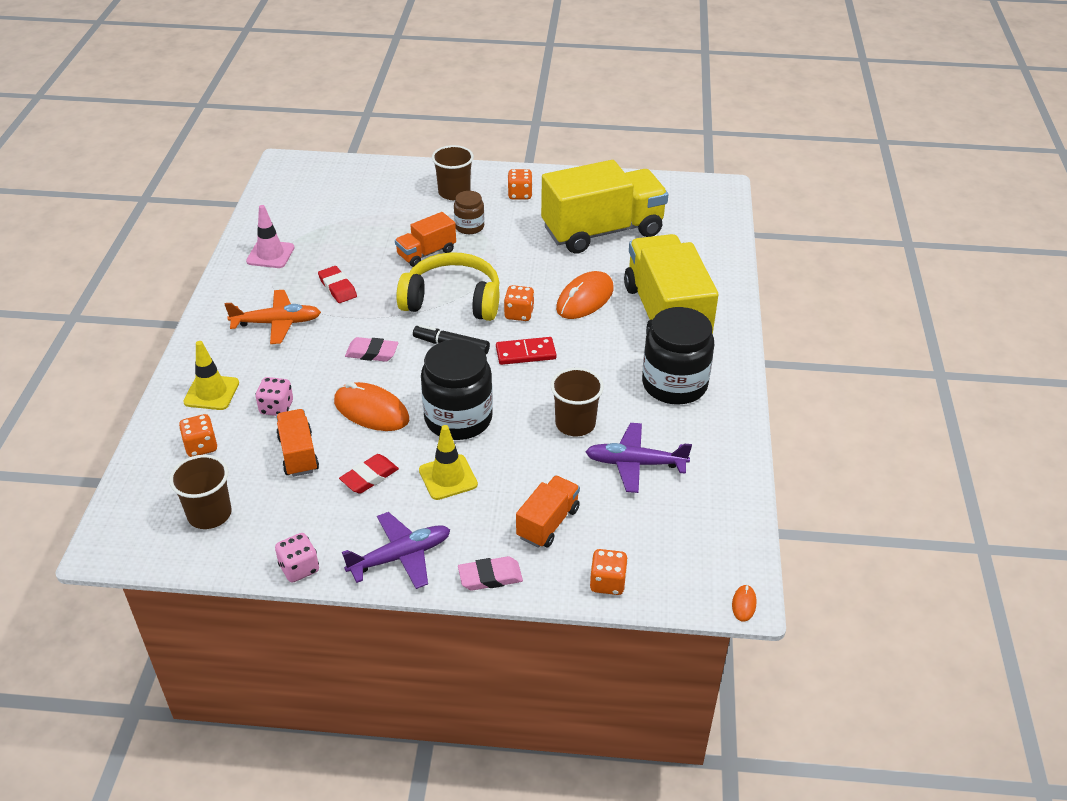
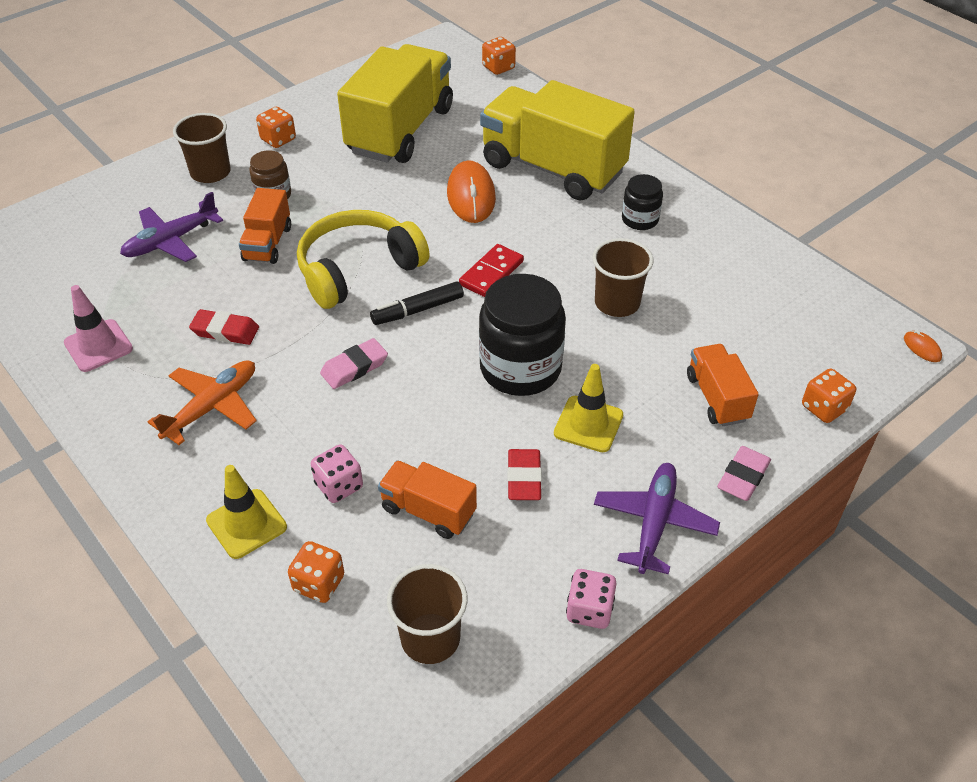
camera: 45 degrees left, 5 degrees up
orange mouse [334,381,409,431] -> none
orange dice [504,285,534,321] -> orange dice moved to [482,37,516,75]
purple plane [585,423,692,493] -> purple plane moved to [120,192,223,262]
black jar [642,307,714,405] -> black jar [622,174,663,230], size x0.52

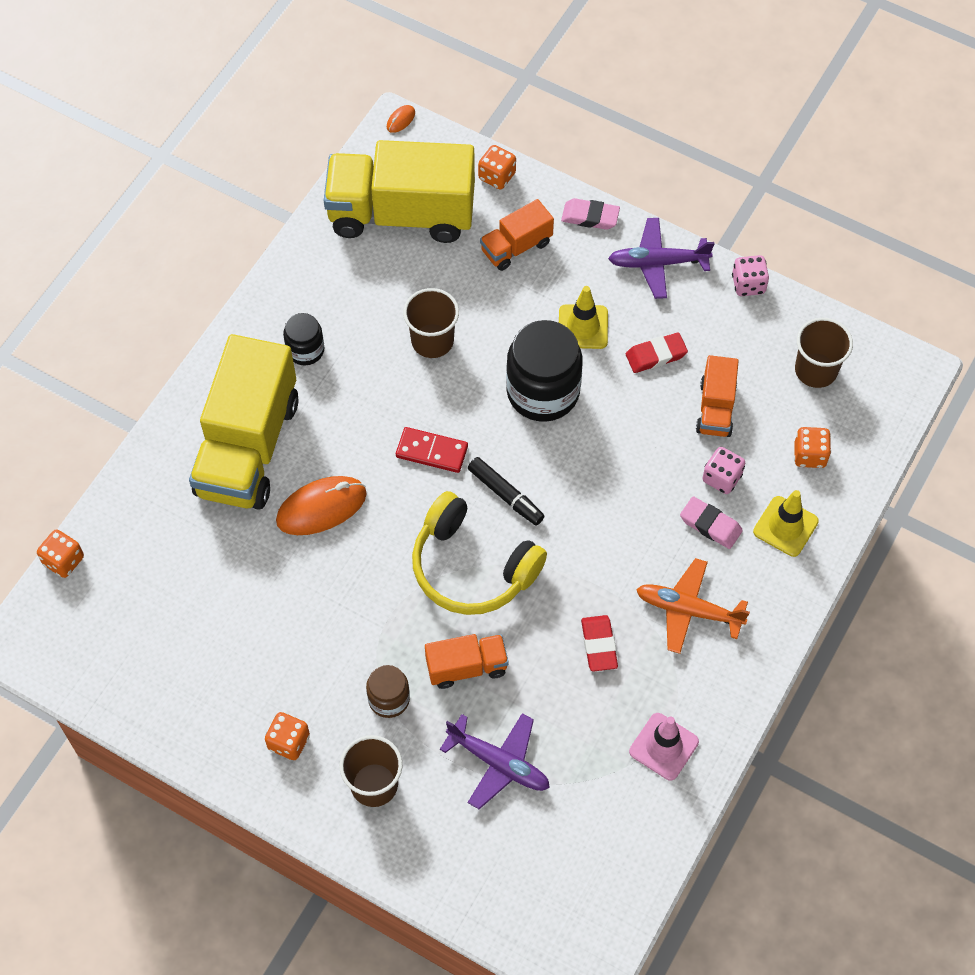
camera: 110 degrees left, 15 degrees up
pink eraser [320,338,388,389] -> pink eraser moved to [680,496,743,549]
yellow truck [337,44,453,163] -> yellow truck moved to [324,140,475,243]

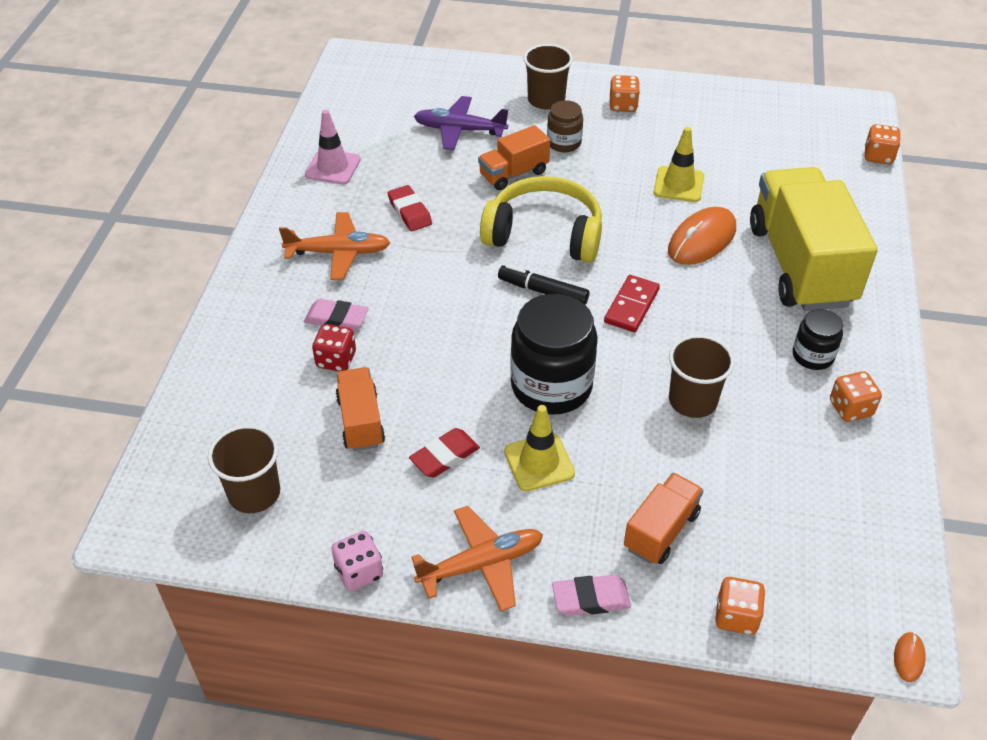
camera: 160 degrees right, 15 degrees down
yellow truck [324,140,475,243] -> none
red domino [396,427,468,473] -> red domino turned 60 degrees counterclockwise [604,275,660,332]
purple plane [608,218,715,299] -> orange plane [411,506,543,611]
pink dice [702,447,745,494] -> red dice [312,324,356,371]
yellow traffic cone [753,490,819,557] -> yellow traffic cone moved to [654,127,704,202]
orange dice [794,427,831,468] -> orange dice moved to [830,371,882,422]

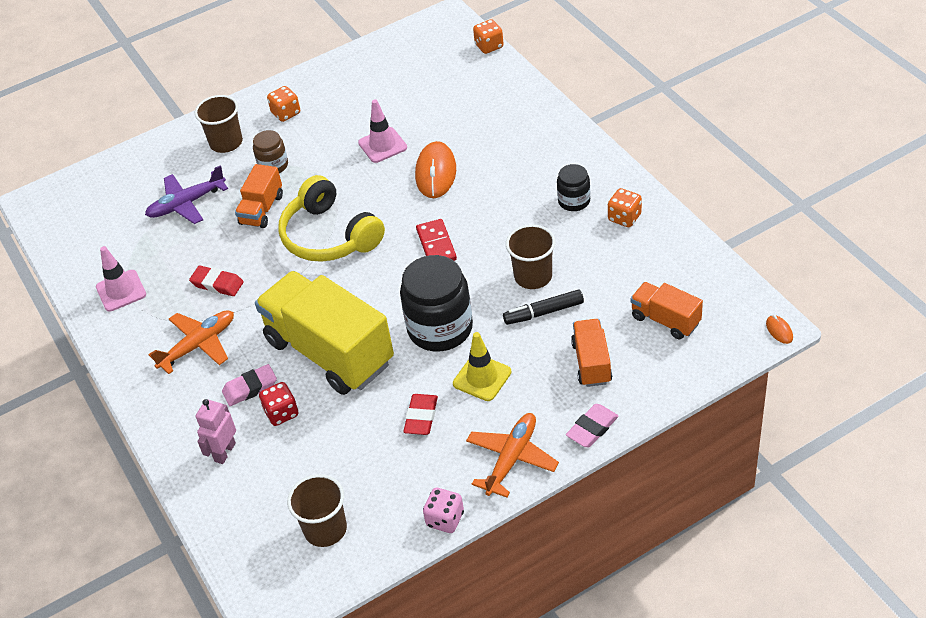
camera: 35 degrees left, 0 degrees up
orange truck [336,367,385,451] -> orange truck moved to [630,282,703,339]
yellow headphones [480,176,602,263] -> yellow headphones turned 105 degrees counterclockwise [279,175,385,262]
black marker [498,265,589,305] -> black marker moved to [503,289,584,325]
yellow traffic cone [654,127,704,202] -> pink traffic cone [358,99,407,163]
orange dice [715,577,766,635] -> none
yellow truck [750,167,878,311] -> yellow truck moved to [255,271,394,395]
none -> pink robot [195,399,236,464]

